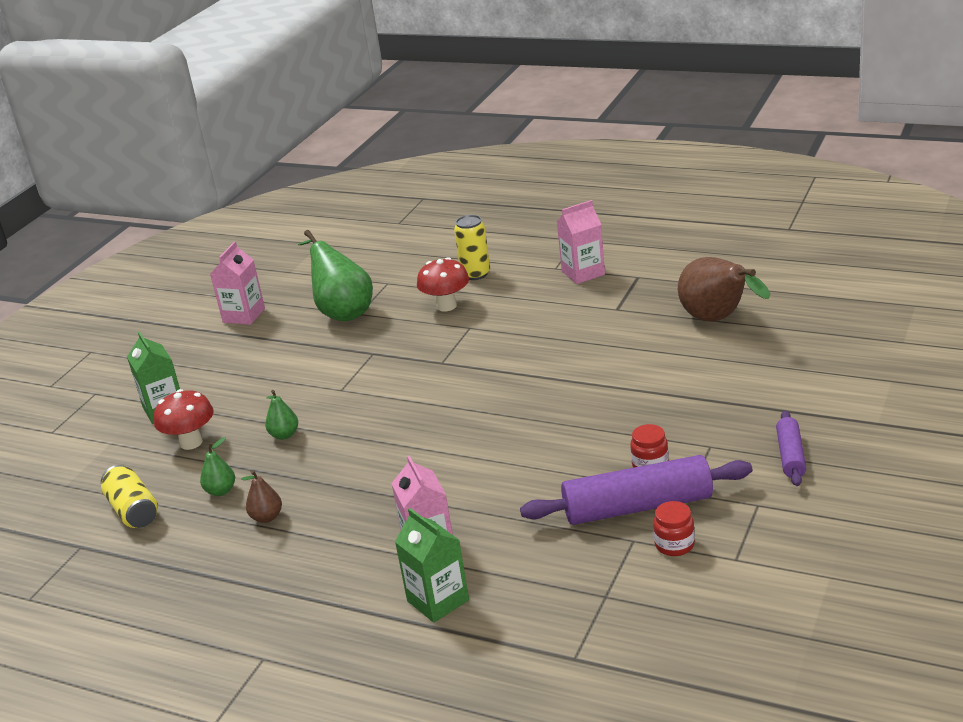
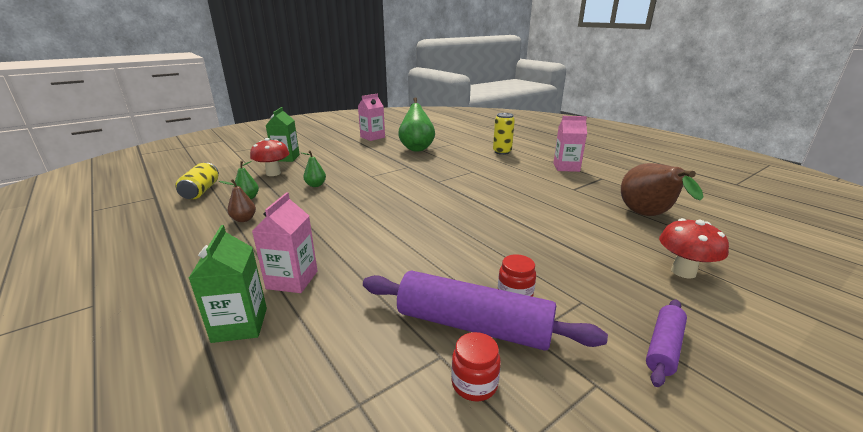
camera: 25 degrees right, 5 degrees down
red mushroom [417,257,469,311] -> red mushroom moved to [659,218,729,279]

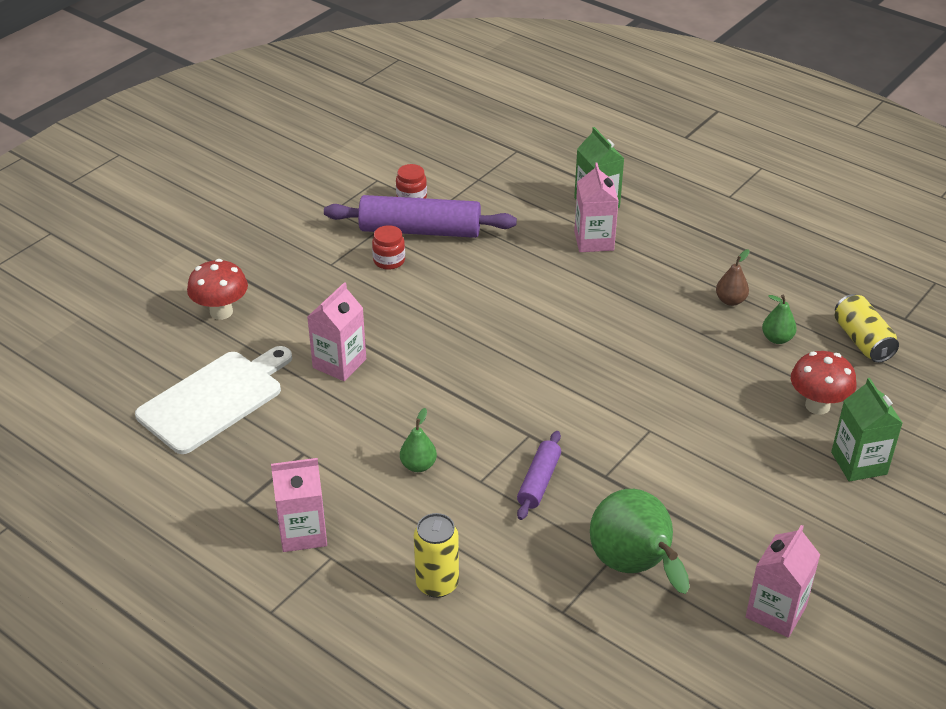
camera: 165 degrees right, 15 degrees up
green pear [302,150,326,187] -> green pear moved to [400,408,437,472]
brown pear [621,163,703,216] -> white cutting board [135,346,292,454]
purple rolling pin [646,300,687,387] -> purple rolling pin moved to [517,431,561,520]
none -> pink carton [307,282,366,381]

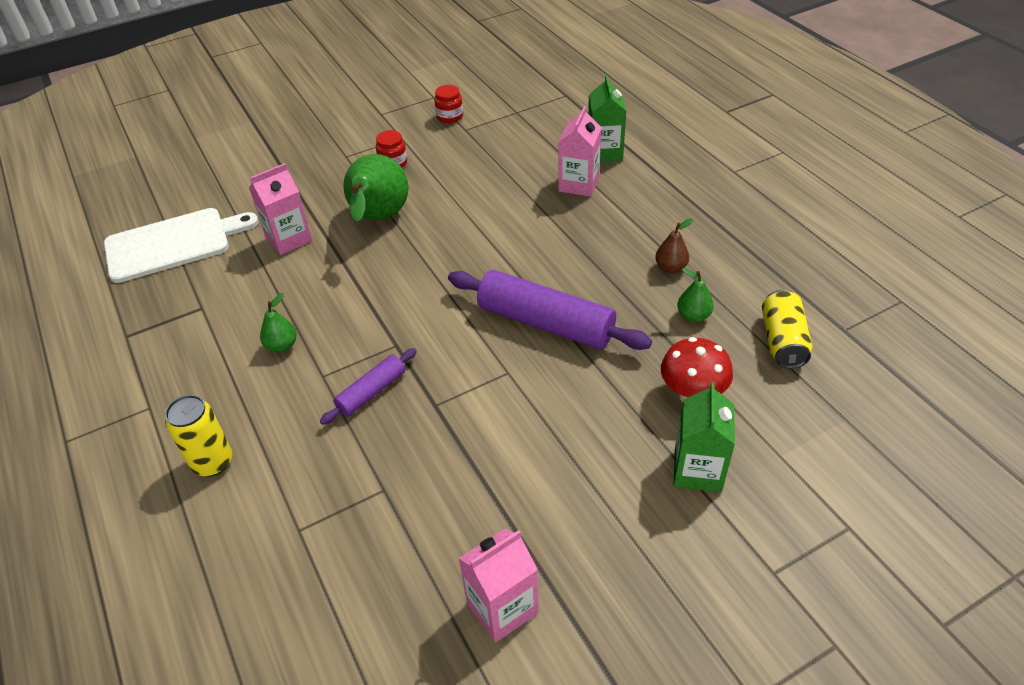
camera: 25 degrees right, 5 degrees up
red mushroom [187,259,248,320] -> none
pink carton [271,458,327,552] -> none
purple rolling pin [324,195,517,238] -> purple rolling pin moved to [448,270,652,350]
green pear [590,489,690,594] -> green pear moved to [343,154,409,222]

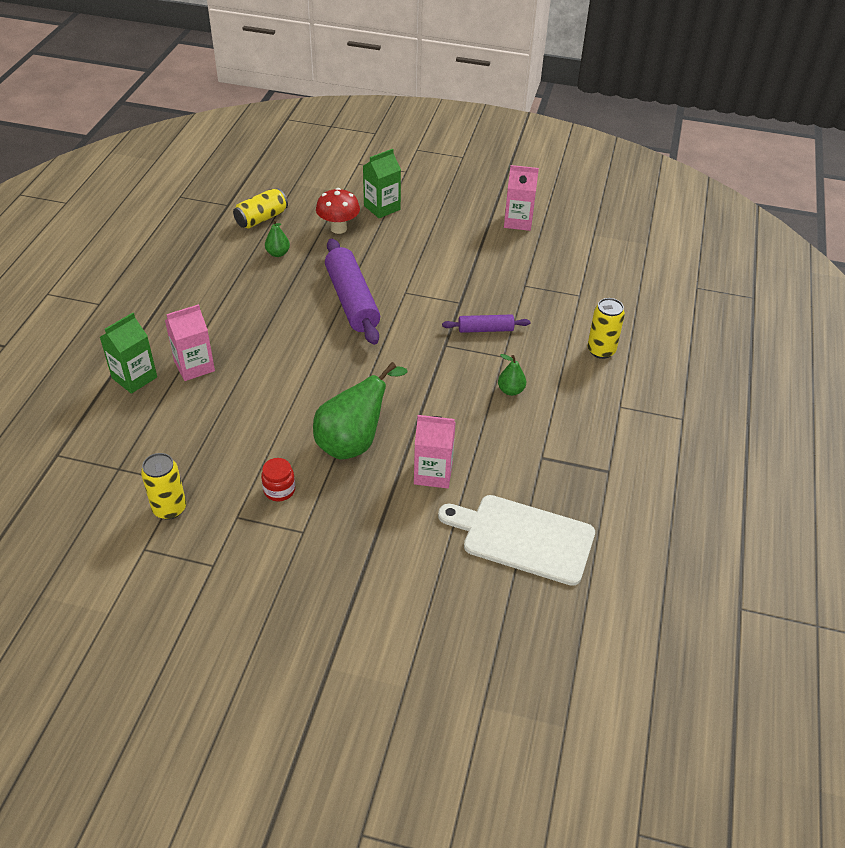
camera: 140 degrees left, 0 degrees up
red jar [434,85,463,123] -> yellow can [141,453,186,520]
brown pear [655,218,693,273] -> none

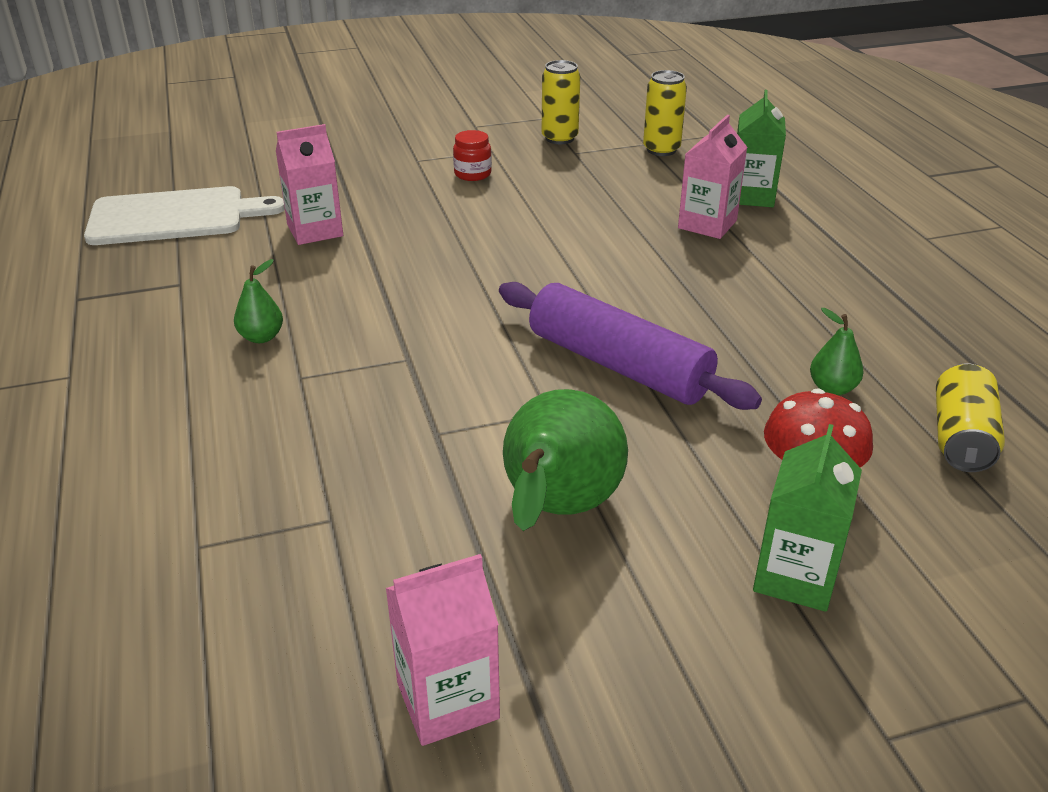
camera: 150 degrees right, 10 degrees down
green pear [313,362,408,459] -> green pear moved to [503,389,628,531]
purple rolling pin [442,314,530,333] -> none
yellow can [588,298,625,359] -> yellow can moved to [643,70,687,156]

